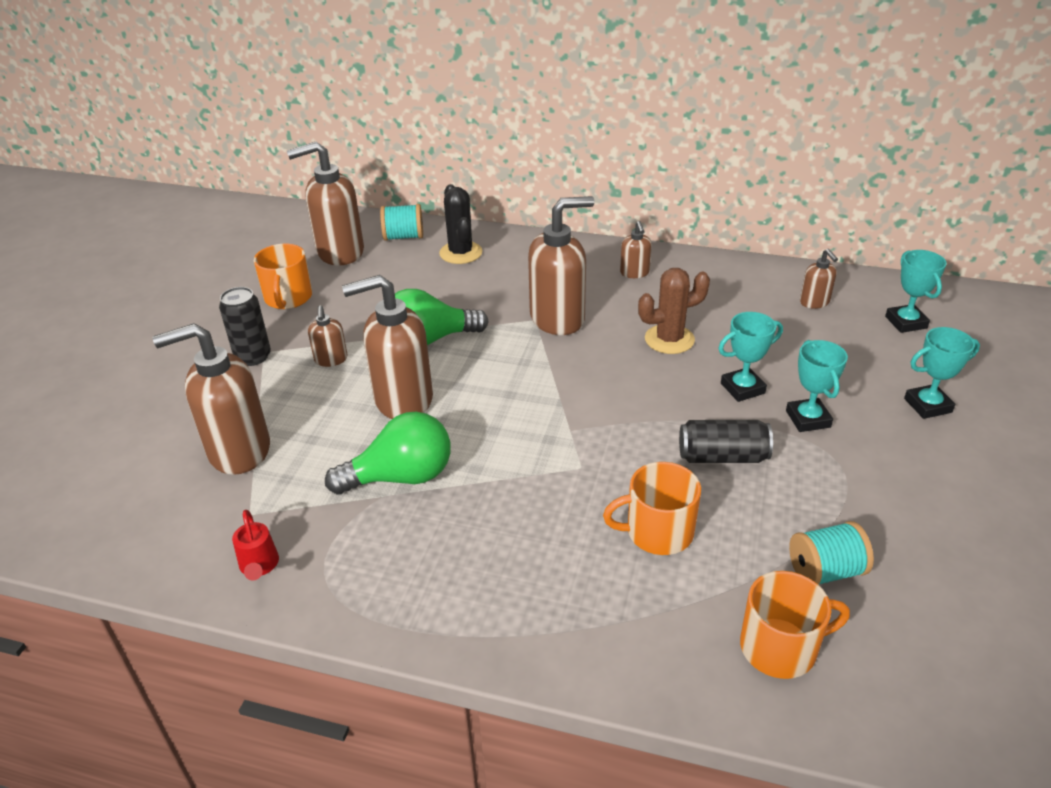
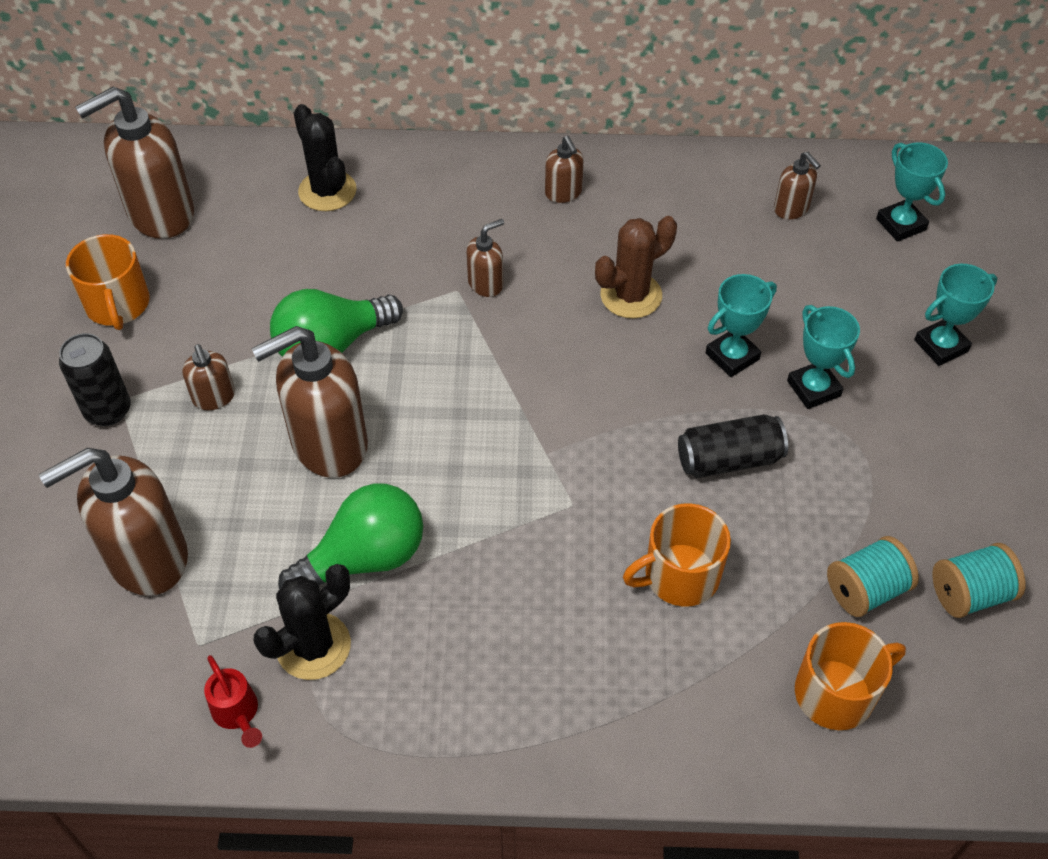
camera: 15 degrees left, 15 degrees up
turquoise spool [380,204,423,241] -> turquoise spool moved to [932,543,1025,618]
brown soap dispenser [528,196,594,335] -> brown soap dispenser [466,219,504,297], size x0.48
none -> black cactus [254,564,351,680]

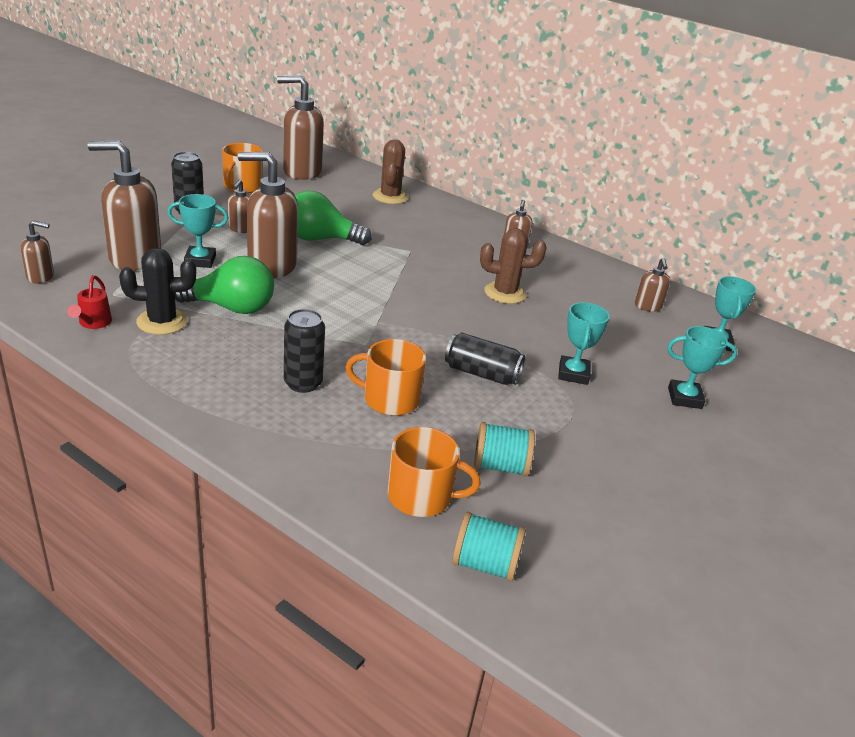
camera: 30 degrees right, 20 degrees down
black cactus [294,104,357,211] -> brown cactus [373,139,408,204]
brown soap dispenser [466,219,504,297] -> brown soap dispenser moved to [21,220,54,283]
turquoise trophy [706,274,777,377] -> turquoise trophy moved to [167,194,228,268]
turquoise spool [932,543,1025,618] -> turquoise spool moved to [452,512,526,582]
none -> black can [284,309,325,393]

